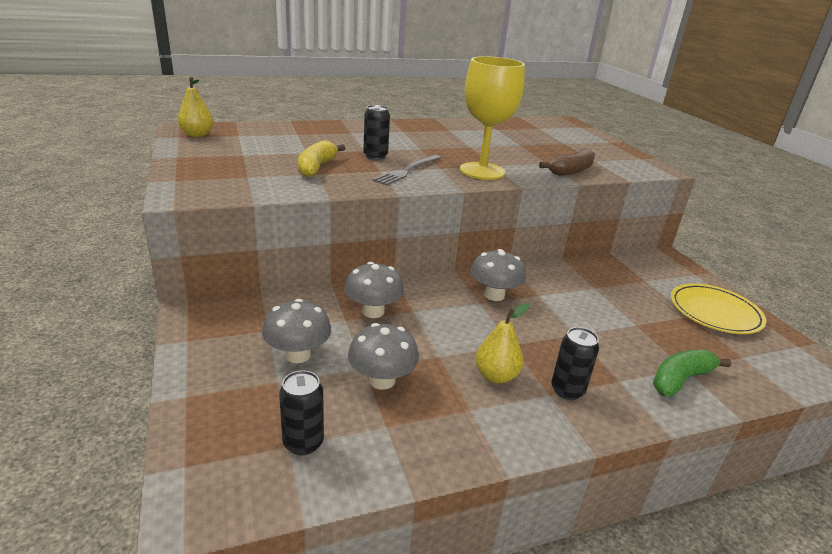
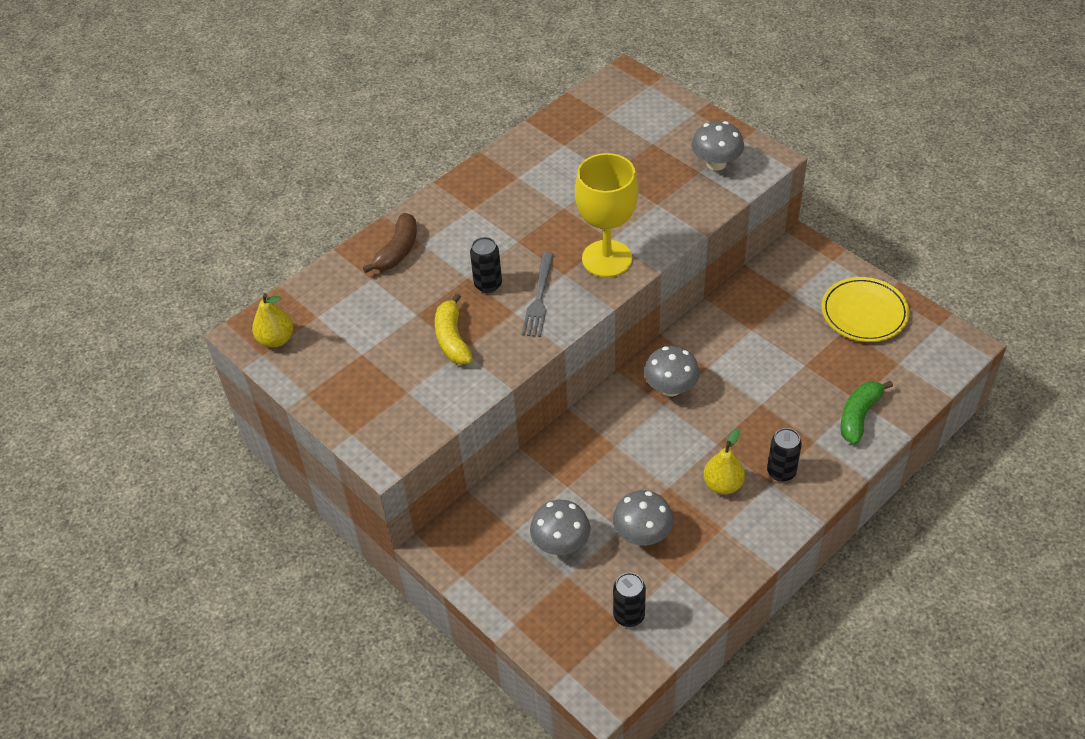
camera: 20 degrees left, 20 degrees up
grey mushroom [344,262,404,318] -> grey mushroom moved to [691,121,744,171]
brown banana [539,148,595,176] -> brown banana moved to [363,213,417,273]

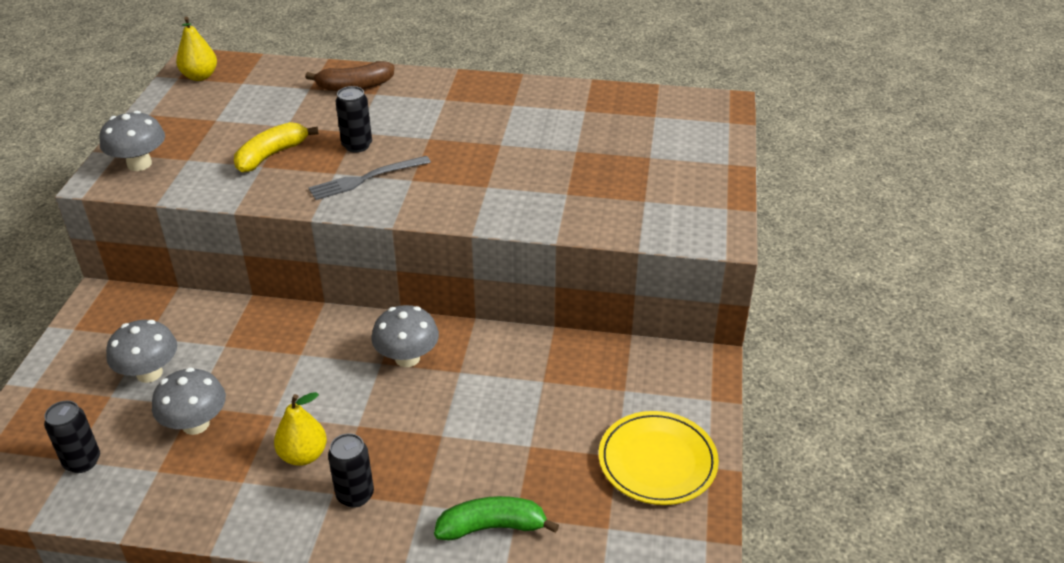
camera: 50 degrees right, 10 degrees down
yellow goblet [575,153,638,277] -> none
grey mushroom [691,121,744,171] -> grey mushroom moved to [99,111,165,171]

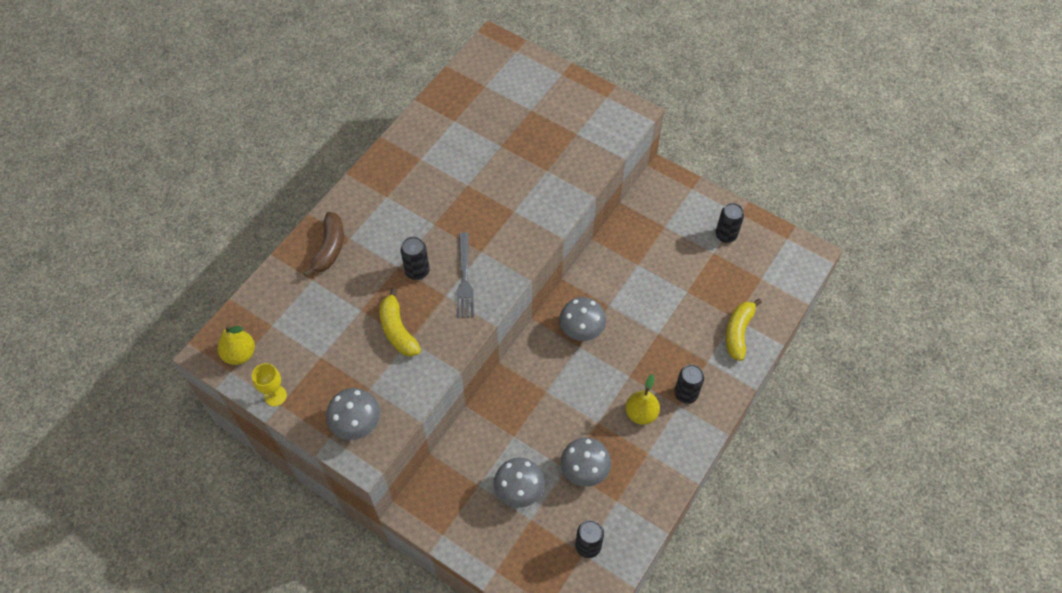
camera: 65 degrees left, 20 degrees up
green banana [434,496,559,541] -> yellow banana [726,298,762,361]
yellow plate [599,411,719,505] -> black can [716,203,744,243]
none -> yellow goblet [252,363,287,406]

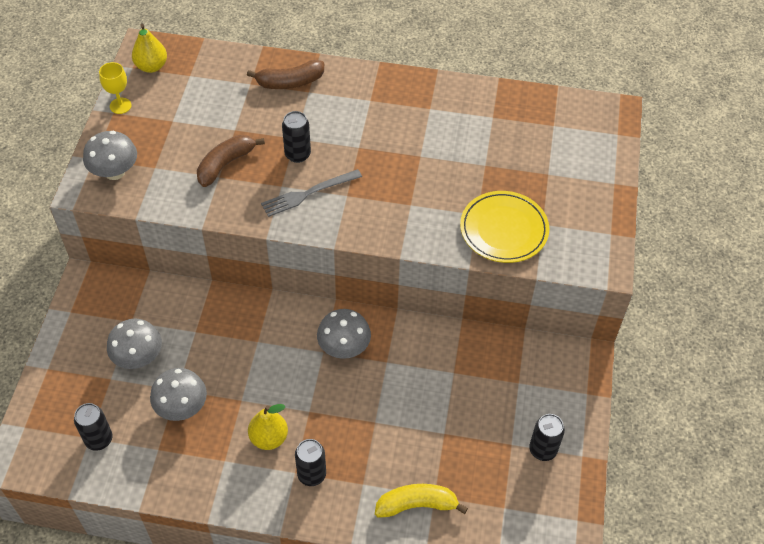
camera: 65 degrees right, 5 degrees down
yellow banana [380,287,421,357] -> brown banana [197,135,265,187]
none -> yellow plate [460,191,549,263]

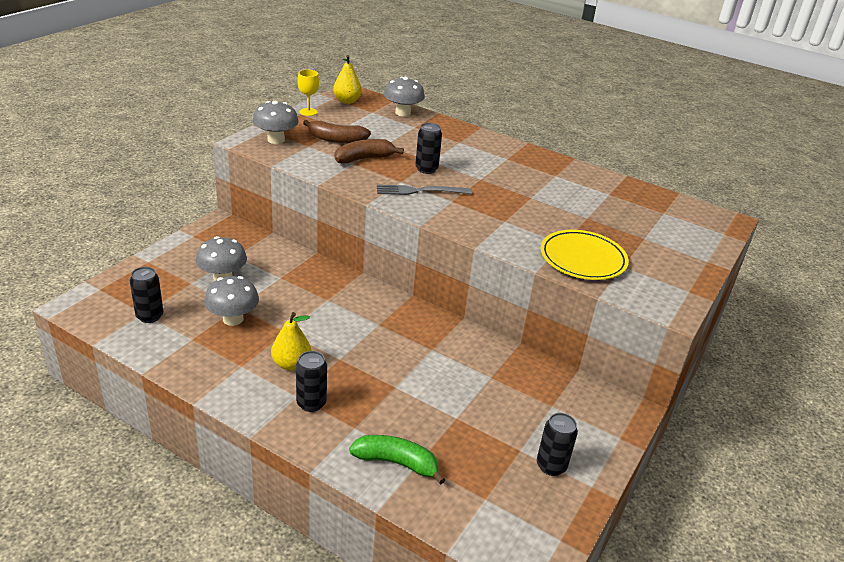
camera: 20 degrees right, 20 degrees down
brown banana [247,60,324,89] -> brown banana moved to [303,120,371,144]
grey mushroom [317,309,371,359] -> grey mushroom moved to [384,77,425,117]
yellow banana [375,484,468,518] -> green banana [349,435,446,485]

